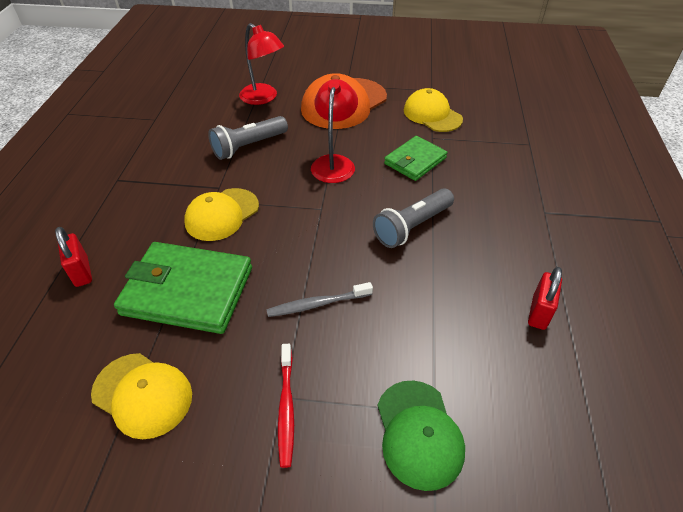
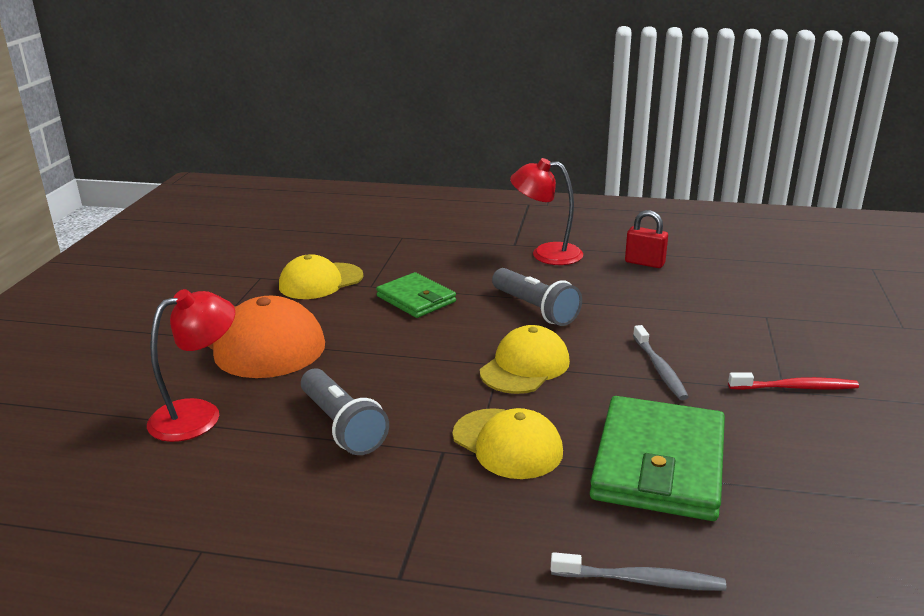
camera: 85 degrees left, 20 degrees down
red padlock [55,227,92,287] -> grey toothbrush [551,552,726,591]
yellow cap [91,353,192,439] -> yellow cap moved to [480,325,570,394]
red lamp [311,79,358,183] -> red lamp moved to [510,158,583,265]
green cap [377,381,465,491] -> none

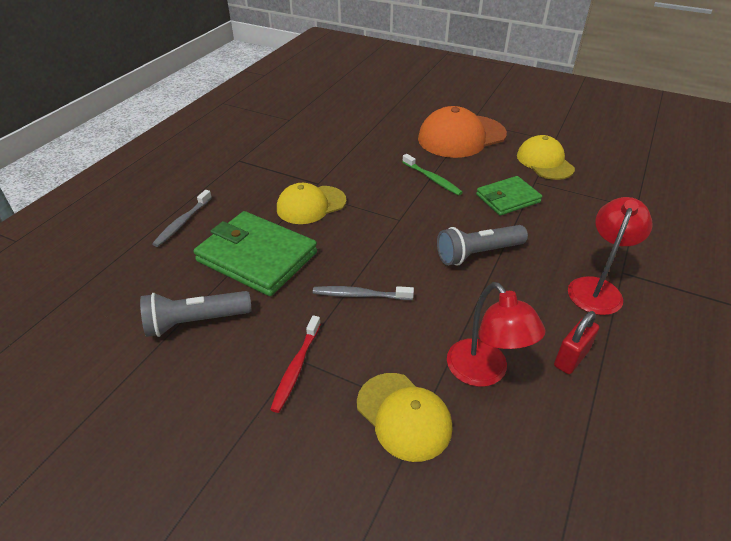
camera: 105 degrees right, 15 degrees up
red lamp [147,289,235,442] -> red lamp moved to [447,282,546,387]
grey flashlight [301,368,389,455] -> grey flashlight moved to [140,291,252,337]
yellow cap [480,325,570,394] -> yellow cap moved to [357,373,453,462]
none -> green toothbrush [402,154,463,196]

